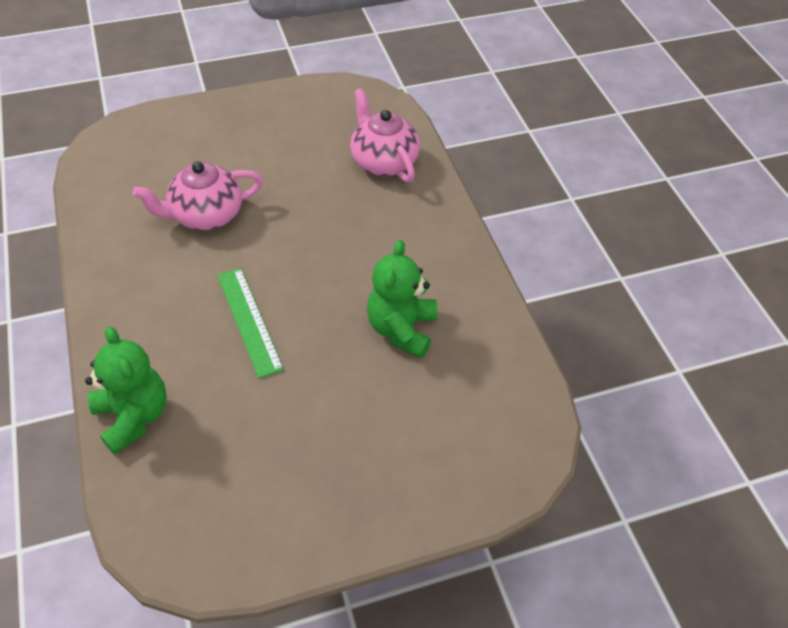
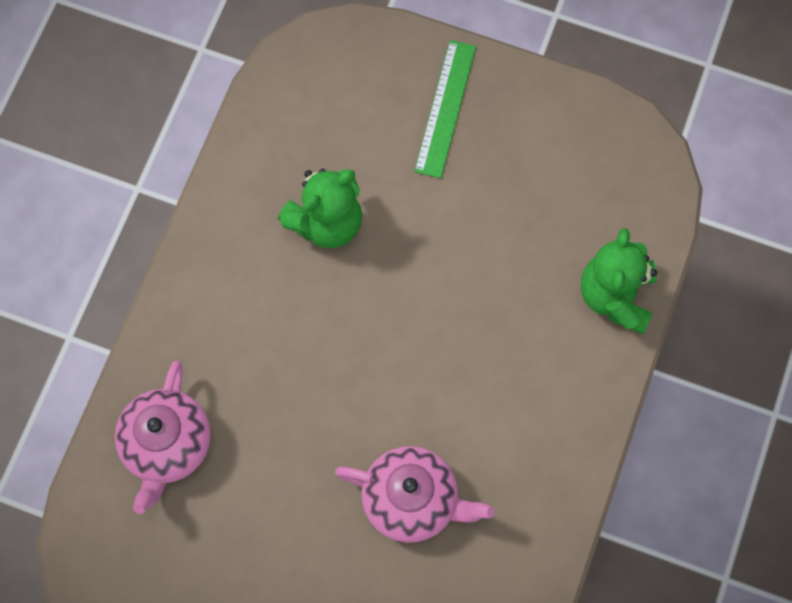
camera: 140 degrees left, 20 degrees up
green ruler [217,268,284,378] -> green ruler moved to [414,40,476,178]

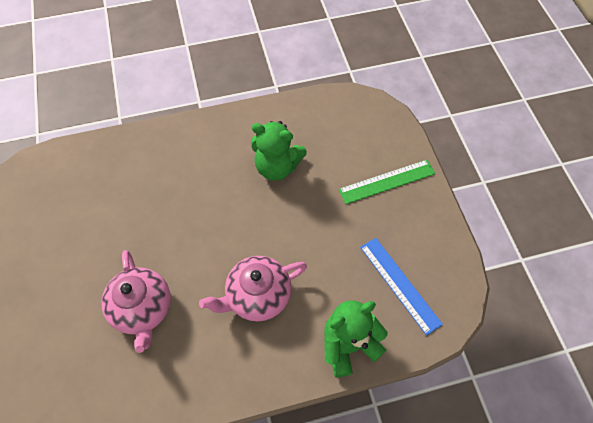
camera: 55 degrees right, 10 degrees down
pink teapot [115,361,211,514] -> pink teapot moved to [199,256,307,321]
none -> blue ruler [360,238,443,336]

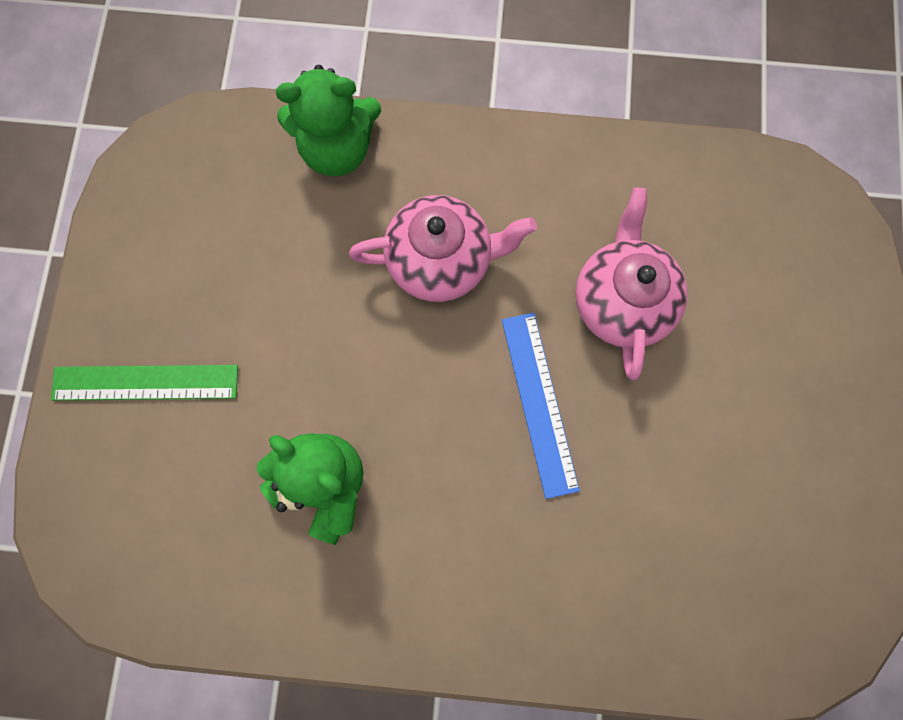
camera: 160 degrees left, 15 degrees up
blue ruler [360,238,443,336] -> blue ruler moved to [502,313,580,499]

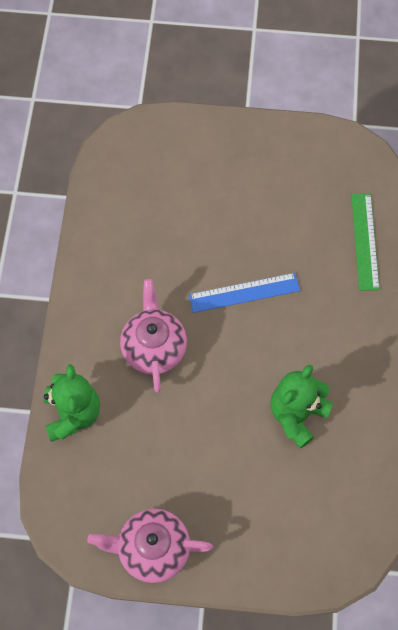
camera: 90 degrees left, 10 degrees down
green ruler [51,365,238,401] -> green ruler moved to [351,194,380,290]
pink teapot [575,188,688,380] -> pink teapot moved to [87,509,213,583]

